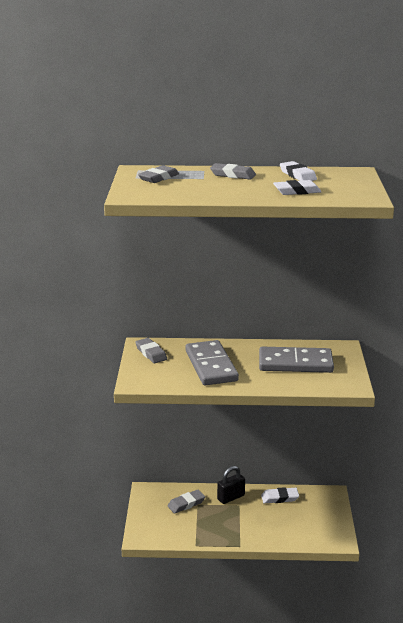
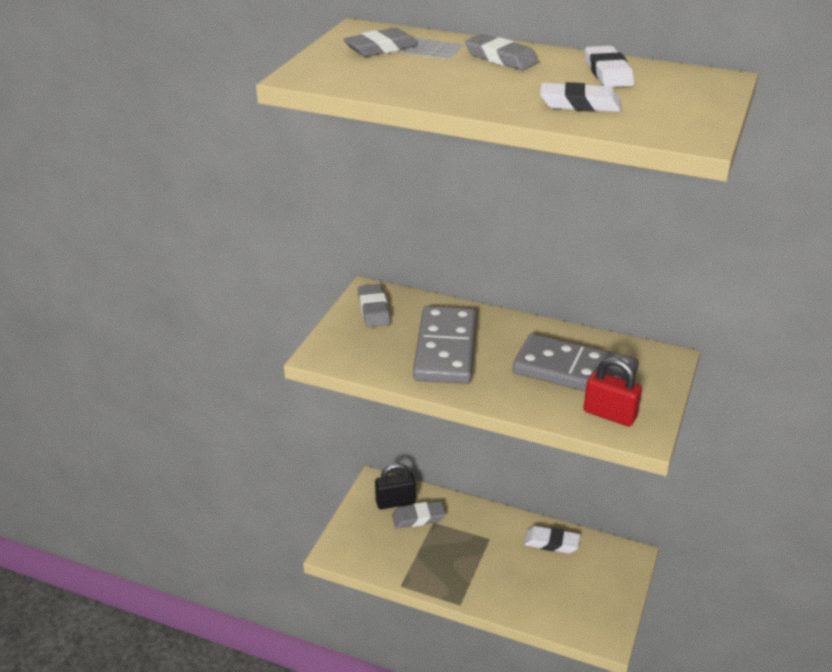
camera: 20 degrees right, 10 degrees up
black padlock [217,466,245,504] -> black padlock moved to [375,463,416,509]
none -> red padlock [584,357,642,427]

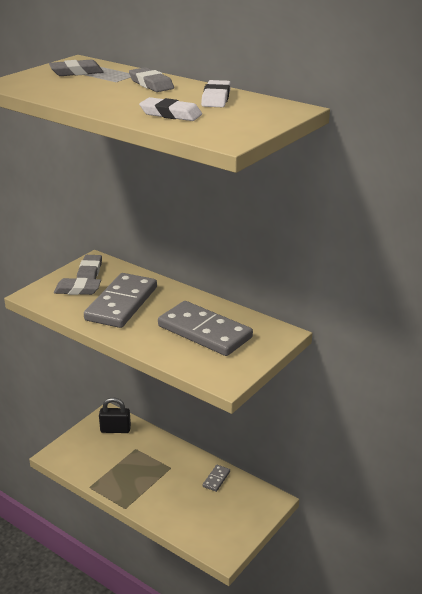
camera: 15 degrees right, 5 degrees down
grey eraser [392,501,446,529] -> grey eraser moved to [54,278,101,295]
white eraser [524,526,580,553] -> grey domino [203,465,230,492]
red padlock [584,357,642,427] -> none

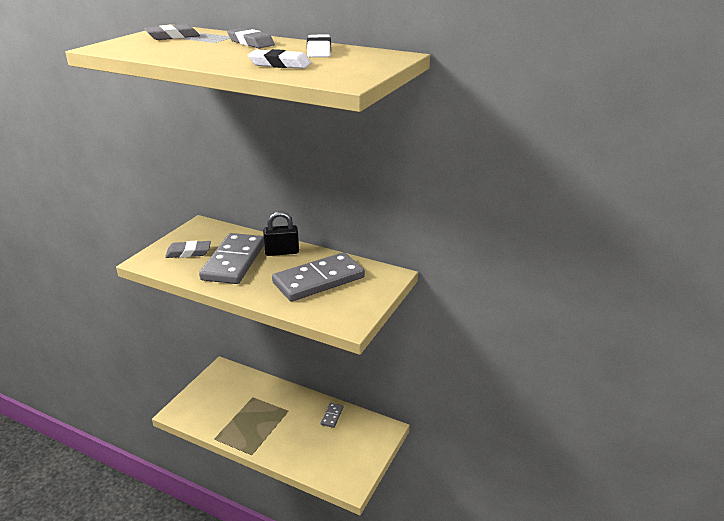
camera: 10 degrees left, 0 degrees up
grey eraser [77,255,102,279] -> none
black padlock [99,397,131,433] -> black padlock moved to [263,211,299,256]
grey domino [158,301,253,356] -> grey domino turned 60 degrees counterclockwise [272,252,365,302]

